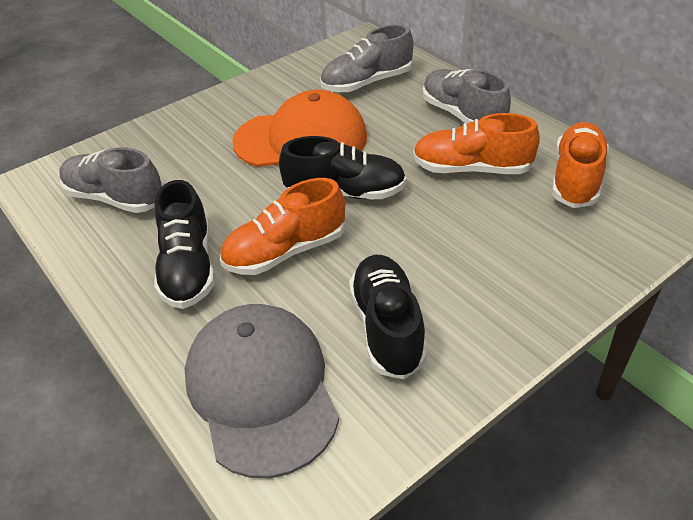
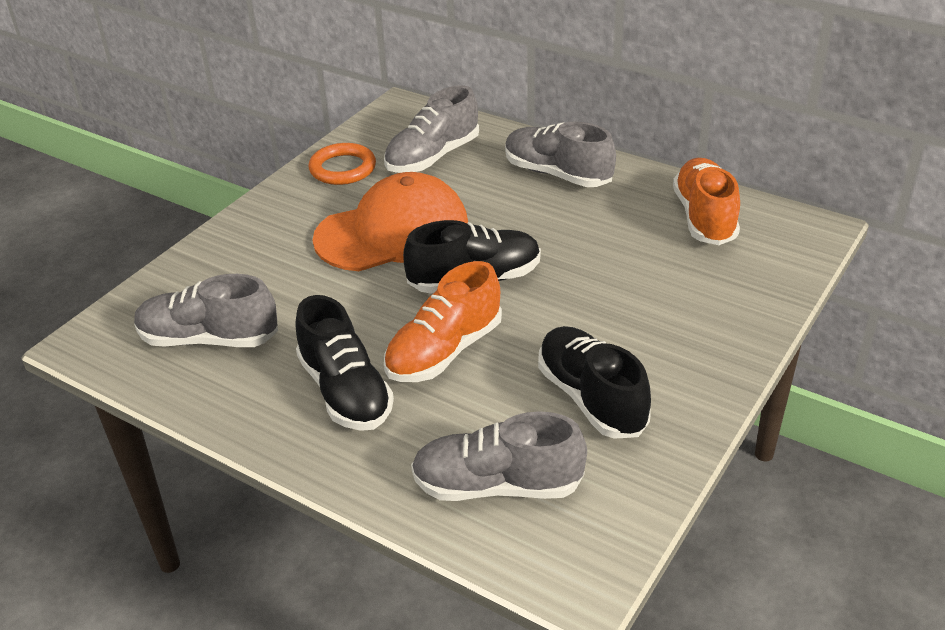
camera: 20 degrees left, 5 degrees down
grey cap [185,304,339,478] -> grey shoe [411,411,587,501]
orange shoe [413,113,540,174] -> none
none -> orange ring [309,143,376,185]

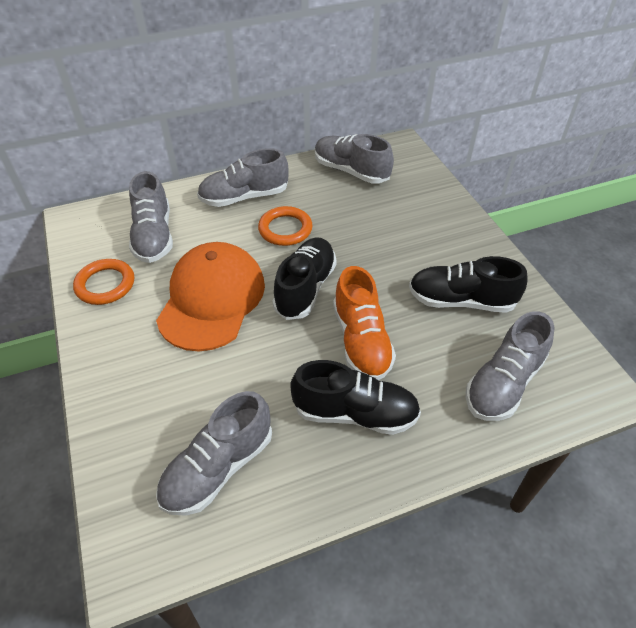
camera: 55 degrees left, 10 degrees up
orange shoe [673,158,740,245] -> grey shoe [315,134,394,184]
none -> orange ring [258,206,313,246]

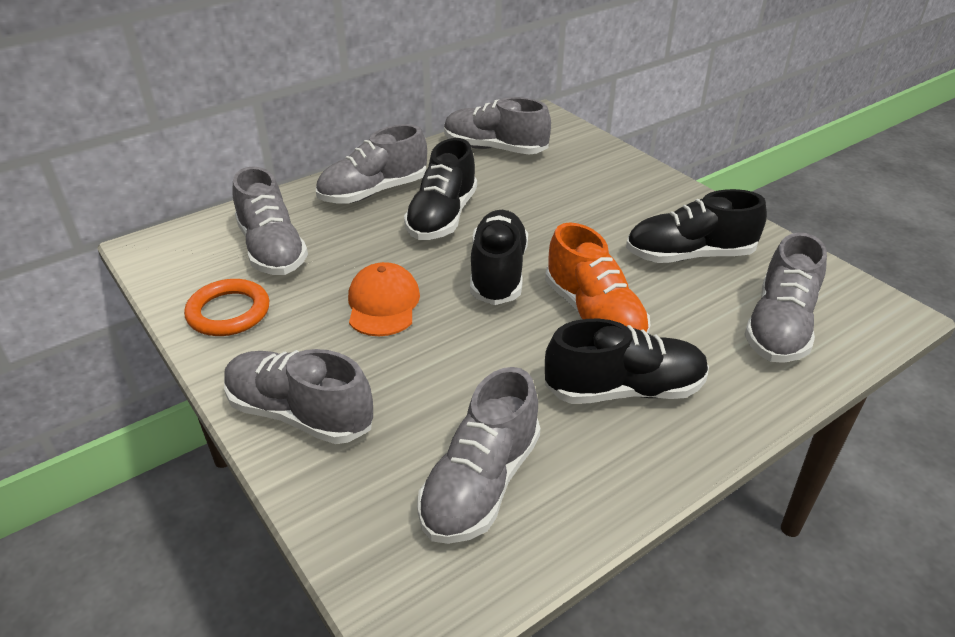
camera: 15 degrees left, 10 degrees down
orange cap [156,242,265,351] -> orange cap [348,262,420,336], size x0.56
orange ring [258,206,313,246] -> black shoe [404,138,477,240]
none -> grey shoe [224,349,373,444]

